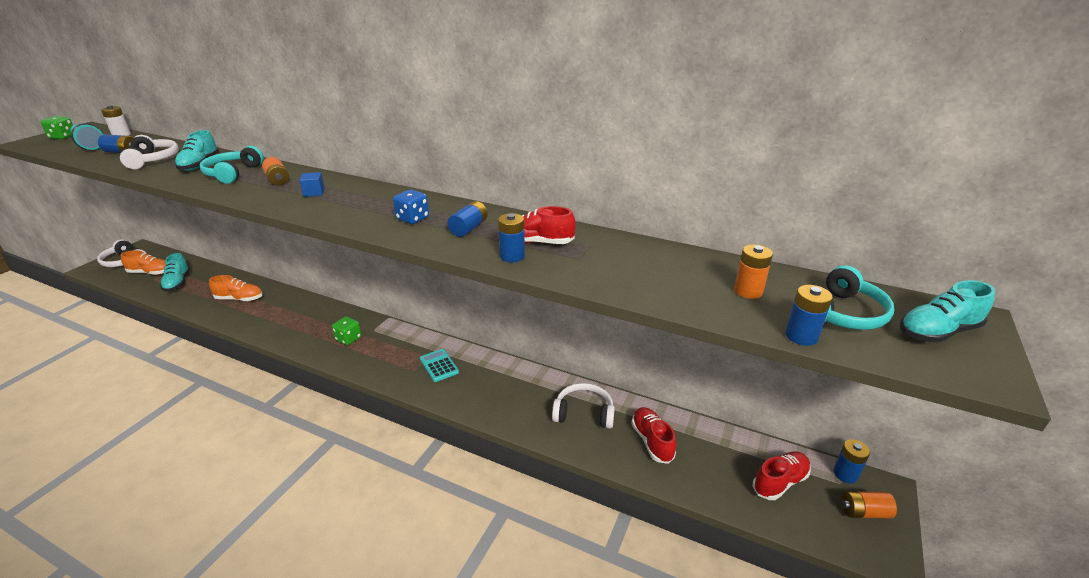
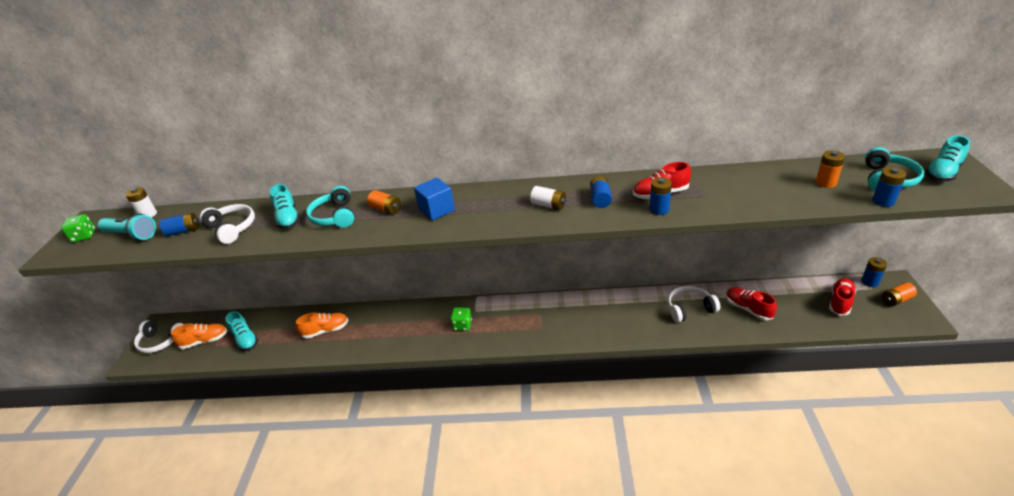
camera: 20 degrees left, 5 degrees up
blue cube [299,172,325,197] -> blue cube [414,178,455,221], size x1.69
blue dice [393,190,429,224] -> white battery [530,186,566,210]
turquoise calculator [420,349,459,382] -> none

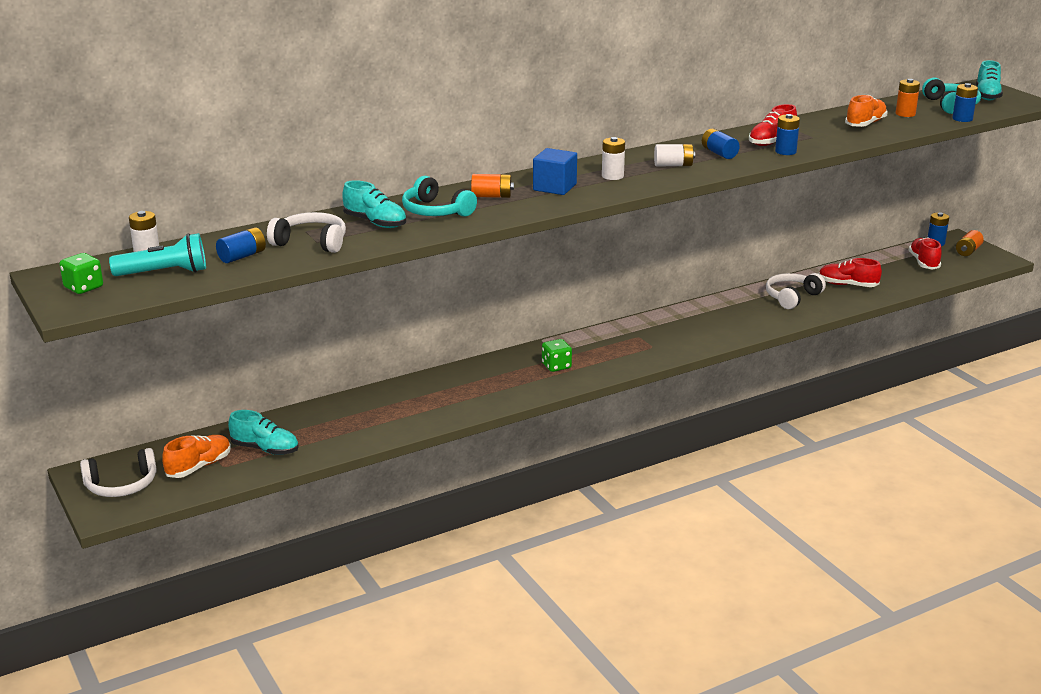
camera: 35 degrees left, 10 degrees down
orange shoe [296,313,349,339] -> orange shoe moved to [845,95,888,127]
none -> white battery [602,137,625,180]

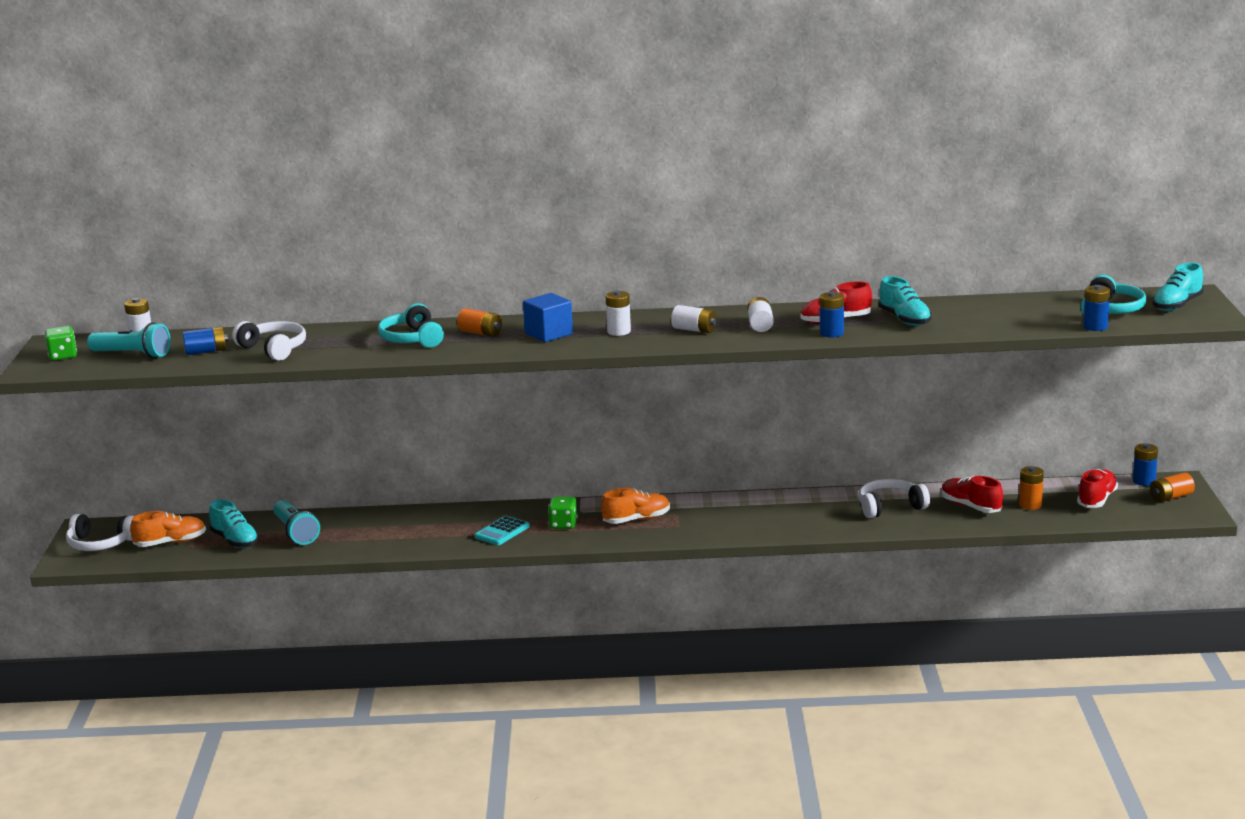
camera: 30 degrees right, 5 degrees down
turquoise shoe [342,180,406,228] -> turquoise shoe moved to [878,276,932,326]
blue battery [702,128,740,159] -> white battery [747,297,774,332]
orange shoe [845,95,888,127] -> orange shoe moved to [601,488,670,524]
orange battery [896,79,920,117] -> orange battery moved to [1019,466,1044,510]
none -> turquoise flashlight [273,500,320,545]
none -> turquoise calculator [474,516,530,545]

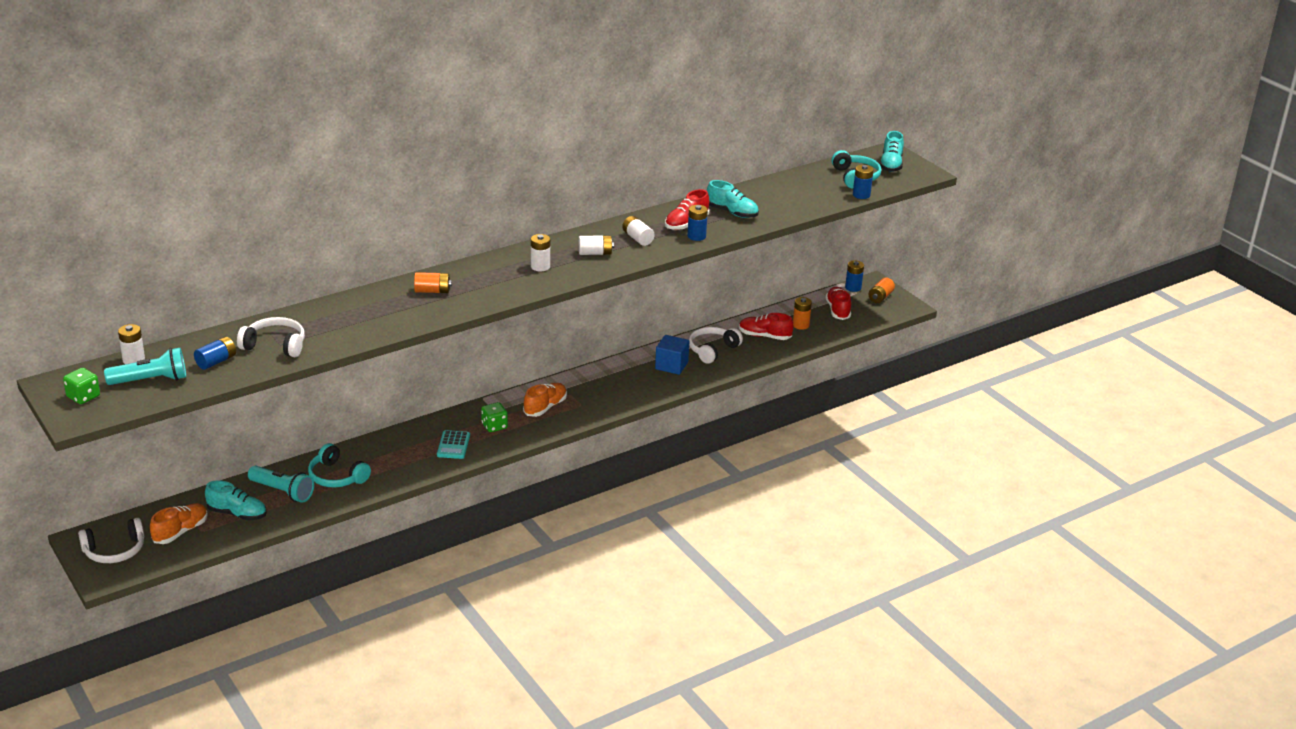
camera: 35 degrees left, 10 degrees up
turquoise headphones [378,303,444,348] -> turquoise headphones moved to [308,443,371,487]
blue cube [523,293,573,342] -> blue cube moved to [655,335,690,375]

